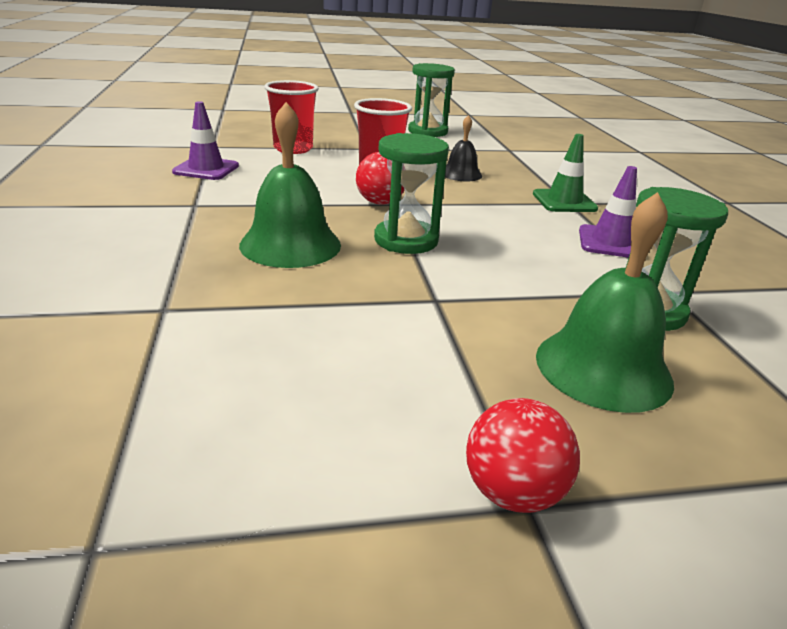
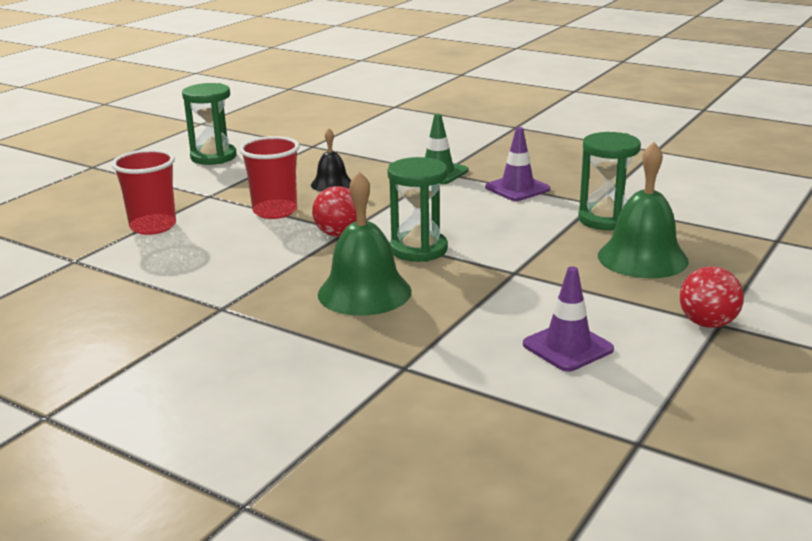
camera: 45 degrees left, 5 degrees down
purple traffic cone [172,101,239,180] -> purple traffic cone moved to [523,266,614,372]

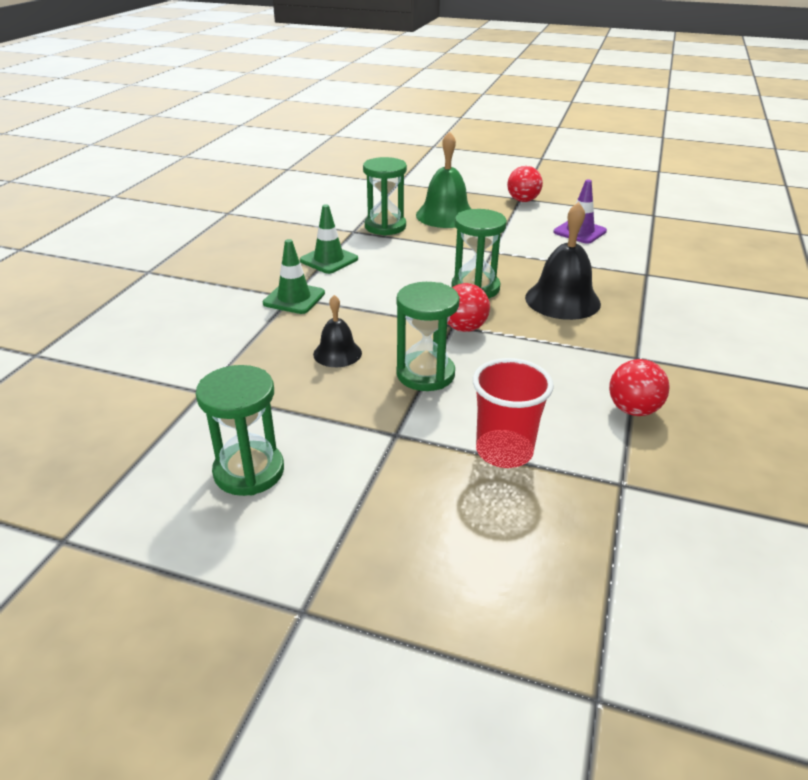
camera: 105 degrees left, 10 degrees up
red cup [239,136,300,219] -> green hourglass [396,282,460,391]
green bell [318,171,412,316] -> black bell [525,202,601,320]
purple traffic cone [485,127,550,201] -> green traffic cone [300,204,358,274]
none -> red ball [609,359,670,416]

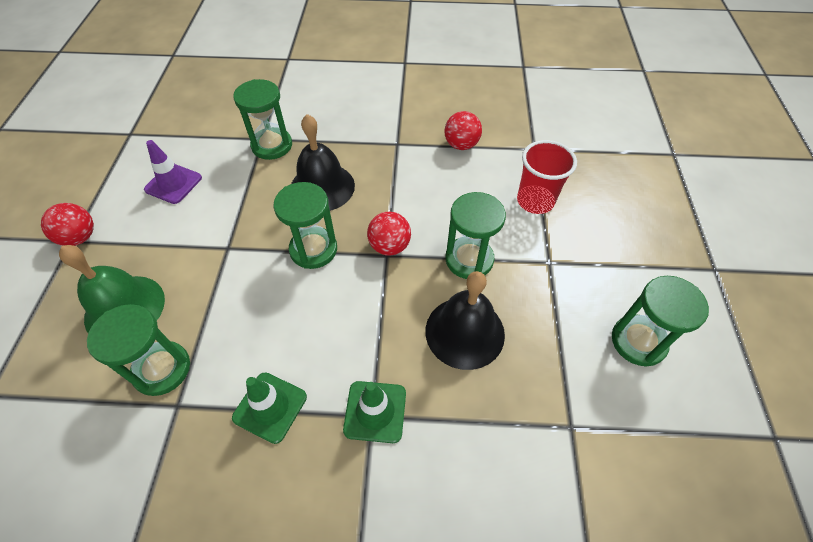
camera: 105 degrees left, 20 degrees up
black bell [313,295,362,367] -> black bell [425,271,505,370], size x1.73
none -> green hourglass [233,79,292,160]

